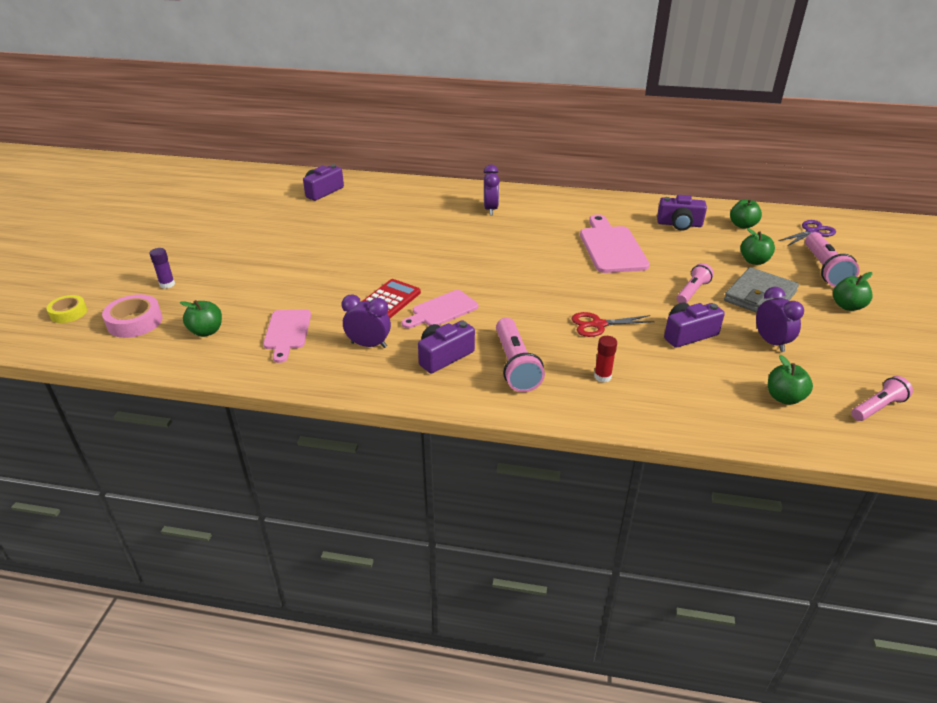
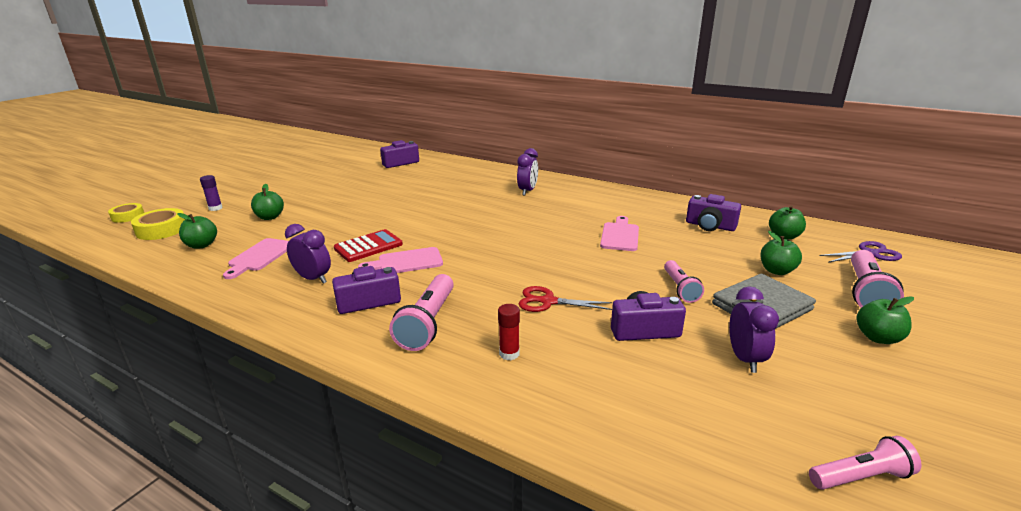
camera: 20 degrees right, 10 degrees down
pink tape [102,294,162,338] -> yellow tape [131,208,185,240]
pink cutting board [580,214,650,273] -> pink cutting board [600,216,639,251], size x0.64
pink flashlight [677,263,714,303] -> pink flashlight turned 120 degrees clockwise [664,260,704,303]
green apple [768,355,813,405] -> green apple moved to [251,184,284,220]

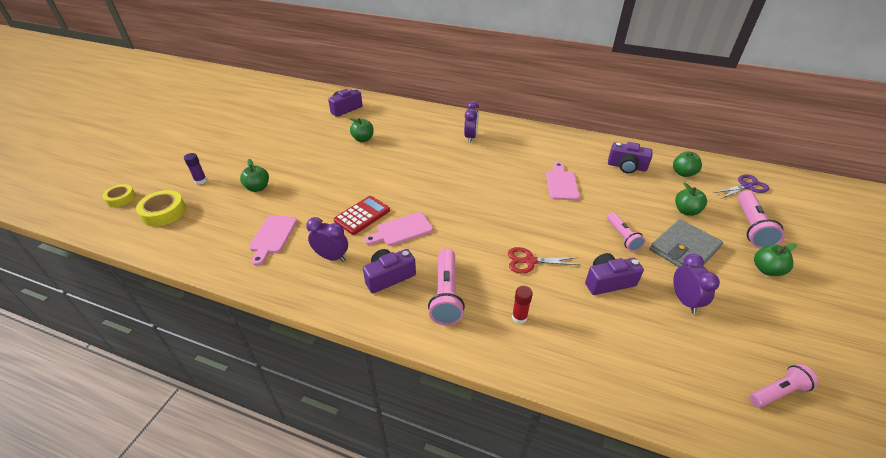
camera: 10 degrees left, 15 degrees up
green apple [178,213,217,249] -> green apple moved to [349,118,374,142]

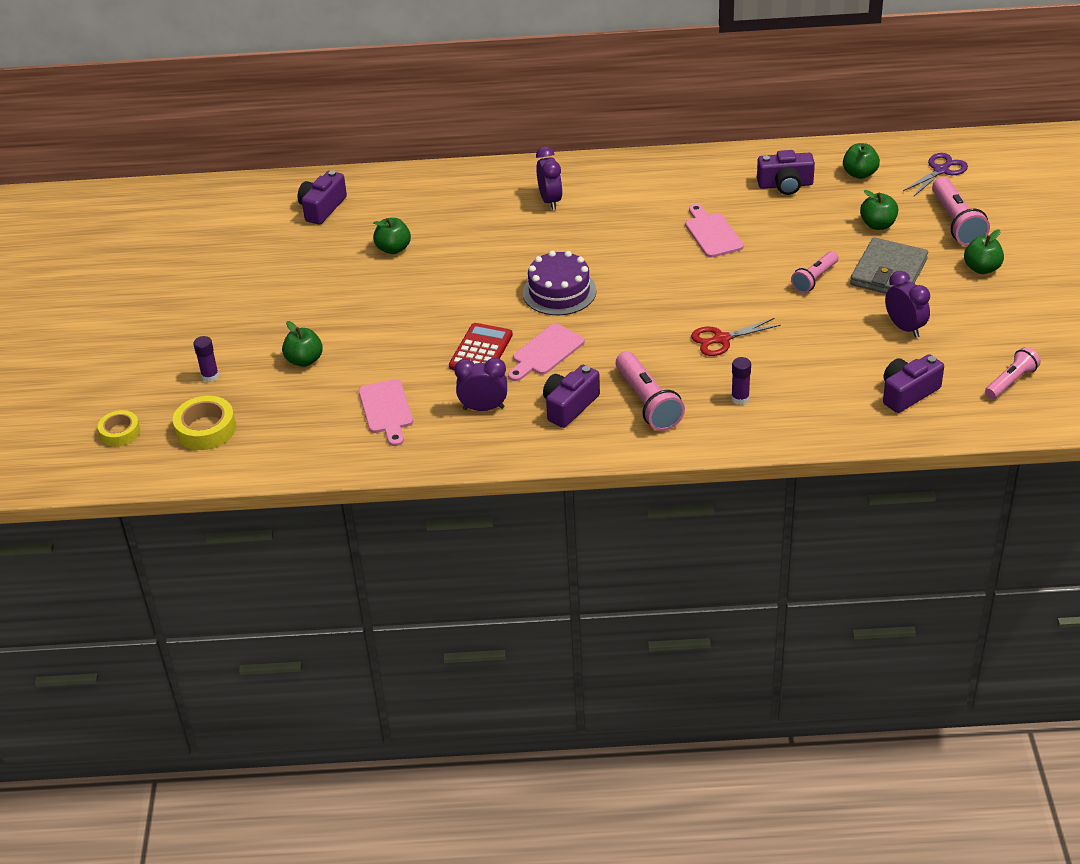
camera: 20 degrees left, 0 degrees up
red glue stick [512,286,533,324] -> purple glue stick [731,357,751,405]
purple camera [585,253,644,295] -> purple camera moved to [883,354,944,413]
pink flashlight [607,212,645,251] -> pink flashlight turned 75 degrees clockwise [791,251,839,293]
none -> purple cake [522,251,596,315]

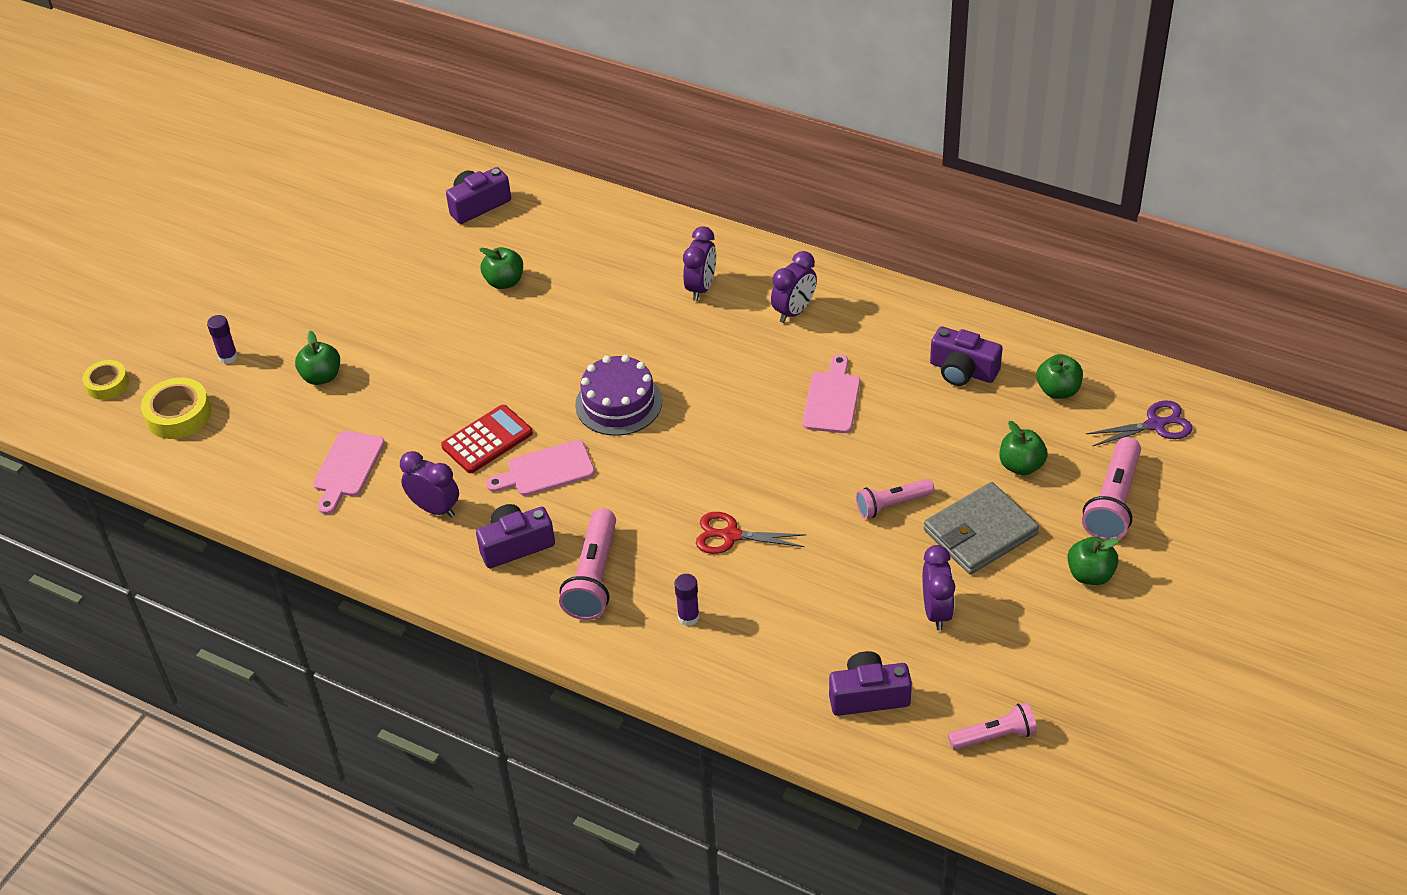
camera: 30 degrees right, 5 degrees up
none -> purple clock [771,251,817,323]

